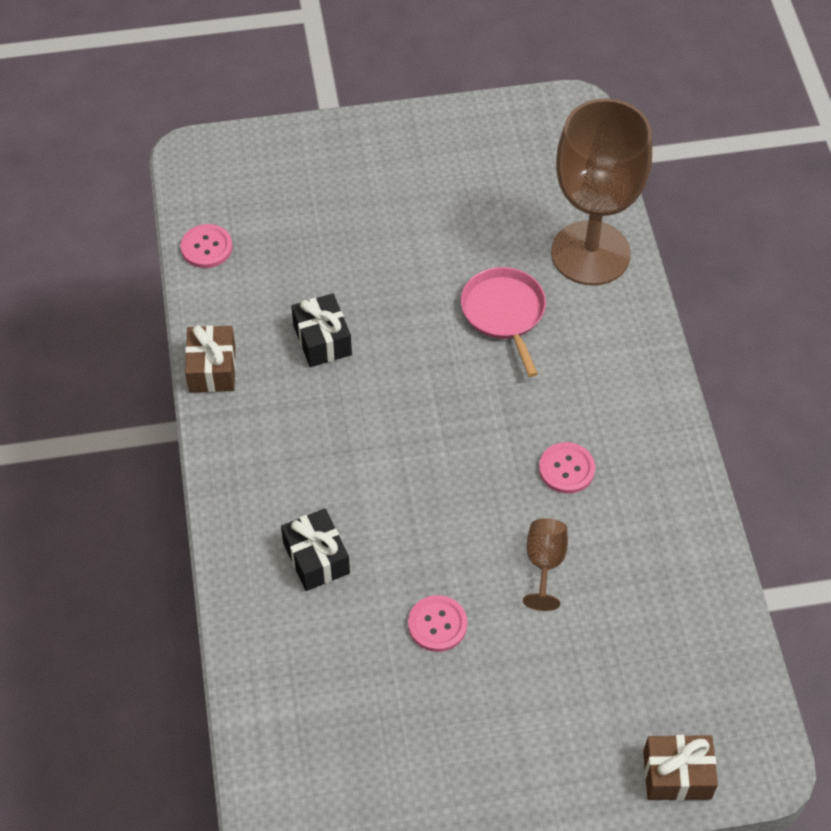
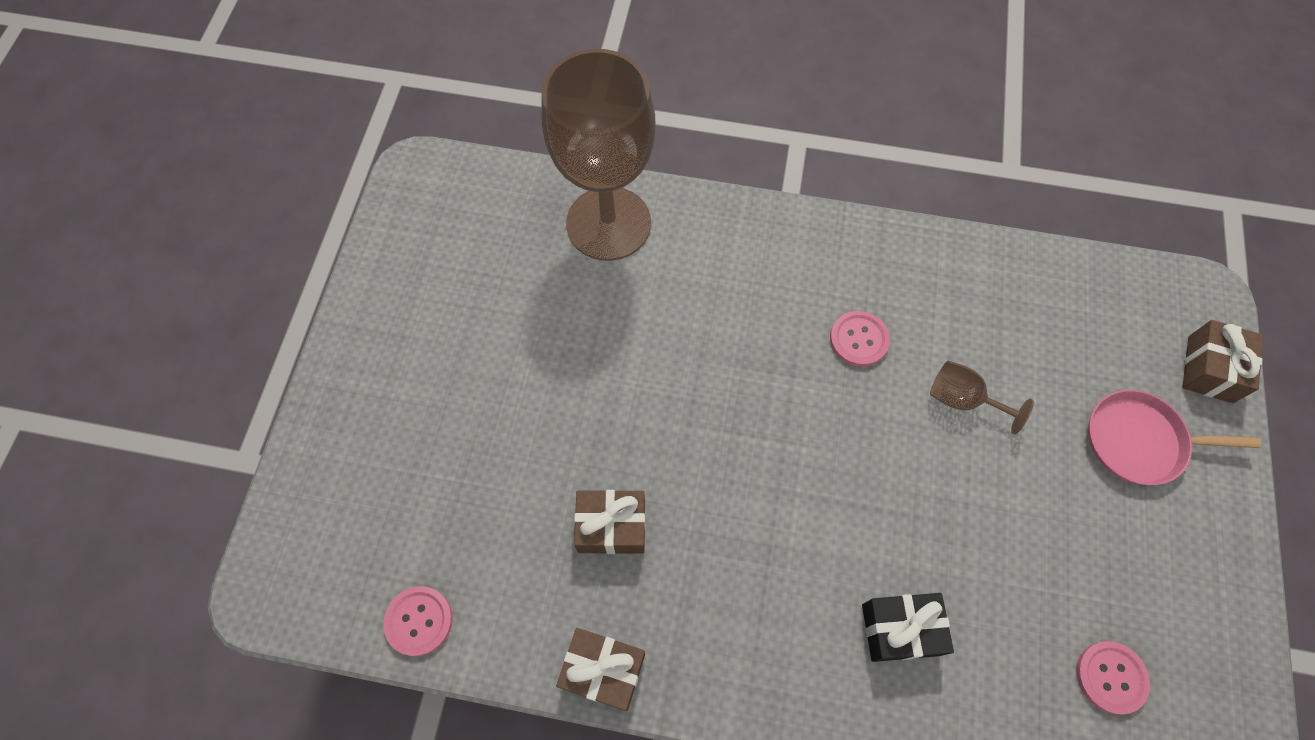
camera: 70 degrees left, 10 degrees up
black gift [291,293,352,367] -> brown gift [574,490,646,554]
pink button [408,595,467,652] -> pink button moved to [1076,641,1150,714]
pink pan [461,267,546,377] -> pink pan moved to [1088,390,1261,485]

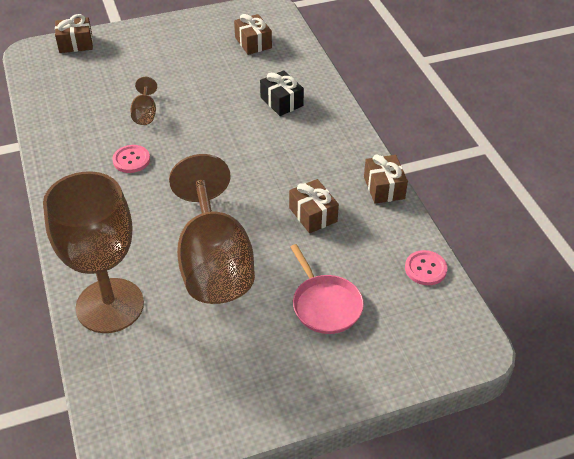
camera: 120 degrees left, 20 degrees down
pink button [1076,641,1150,714] -> brown gift [234,14,272,55]
pink pan [1088,390,1261,485] -> pink pan moved to [290,244,364,334]
none -> brown goblet [169,154,255,304]

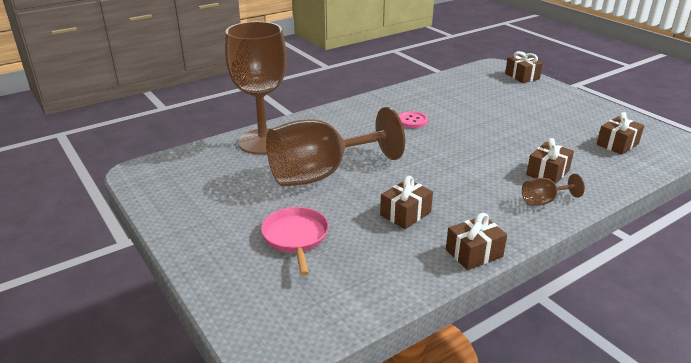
camera: 75 degrees right, 15 degrees down
brown goblet [130,77,157,125] -> brown goblet moved to [522,174,585,206]
black gift [260,70,304,116] -> brown gift [526,138,574,184]
pink pan [290,244,364,334] -> pink pan turned 120 degrees clockwise [261,207,329,275]
pink button [405,250,447,285] -> none

